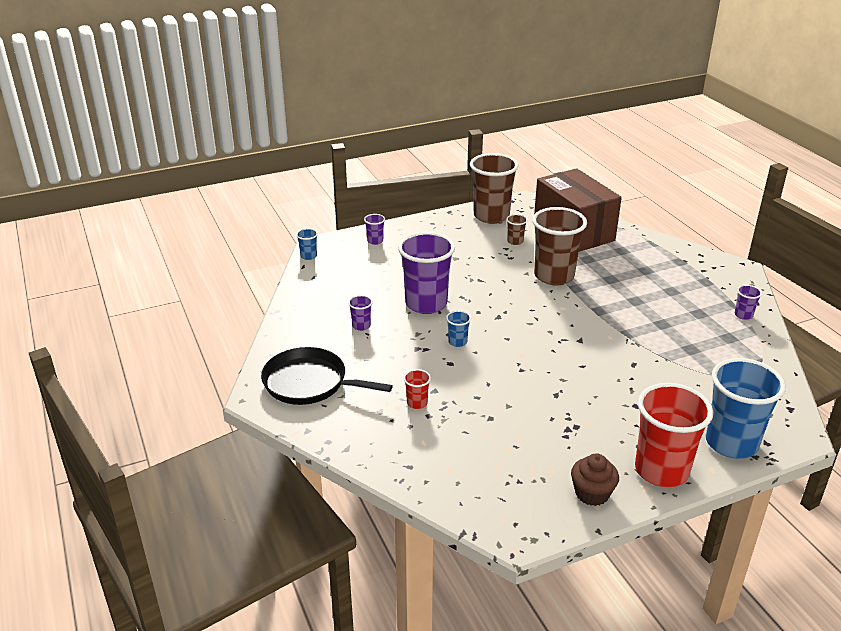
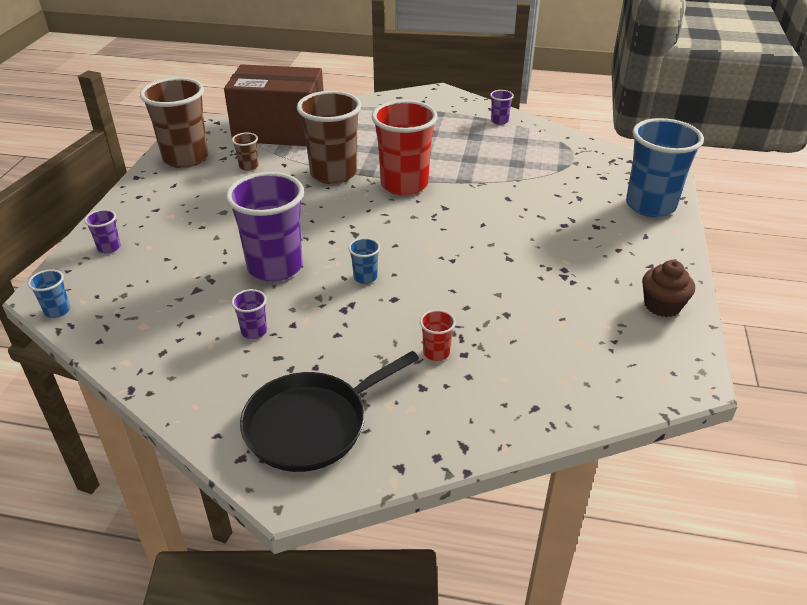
camera: 55 degrees left, 5 degrees up
red cup [635,383,713,487] -> red cup moved to [372,100,438,196]

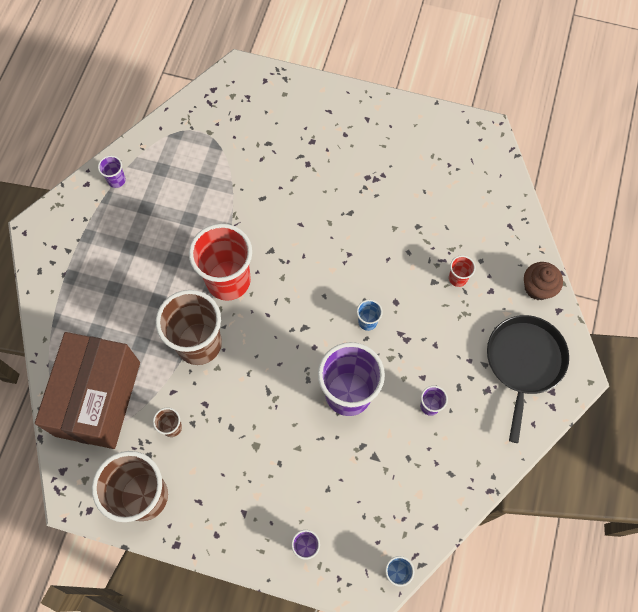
camera: 85 degrees left, 30 degrees up
black pan [240,351,419,472] -> black pan turned 135 degrees counterclockwise [487,315,569,443]
blue cup [626,118,704,217] -> none
brown cupcake [642,260,695,317] -> brown cupcake moved to [524,262,563,300]

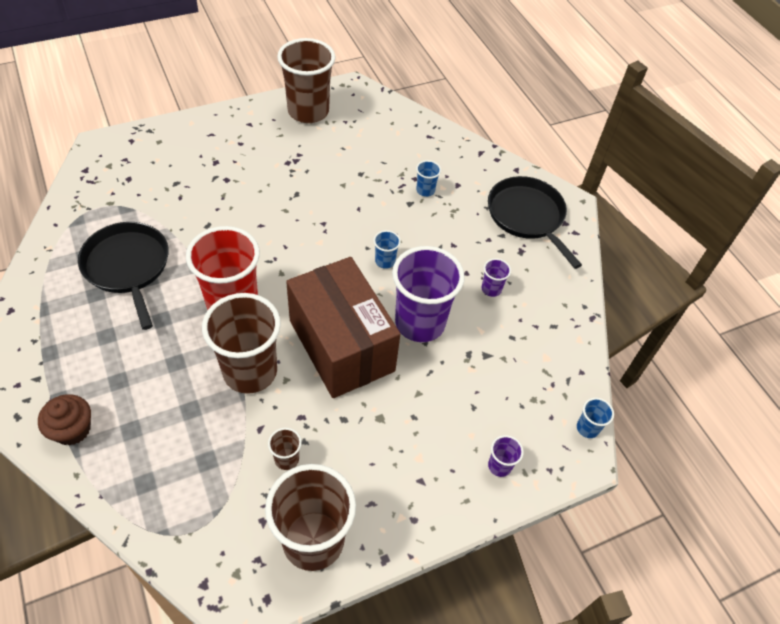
camera: 45 degrees left, 15 degrees down
brown box [35,332,140,449] -> brown box moved to [286,257,400,398]
purple cup [98,155,126,188] -> none
red cup [449,255,476,287] -> blue cup [416,160,441,197]
brown cupcake [524,262,563,300] -> brown cupcake moved to [38,394,91,446]
none -> black pan [78,222,169,330]
none -> brown cup [277,38,335,123]

